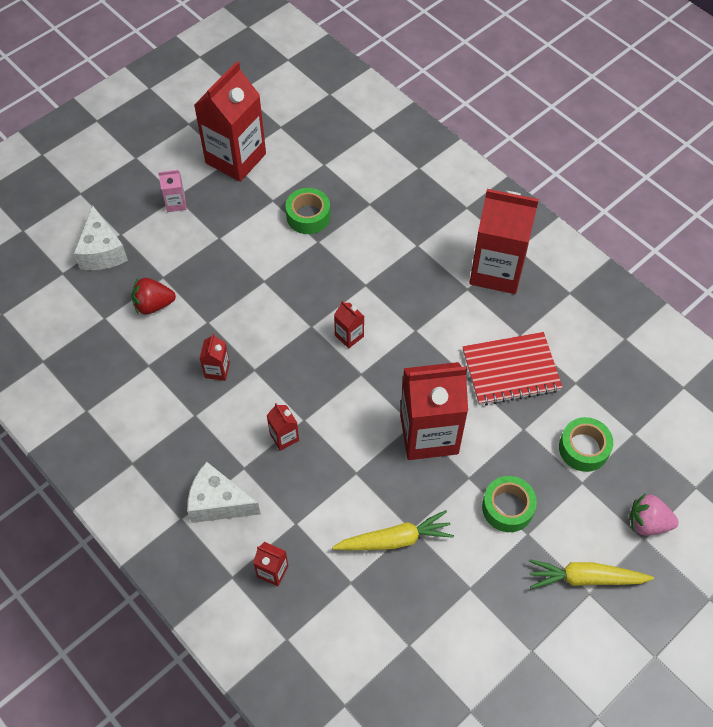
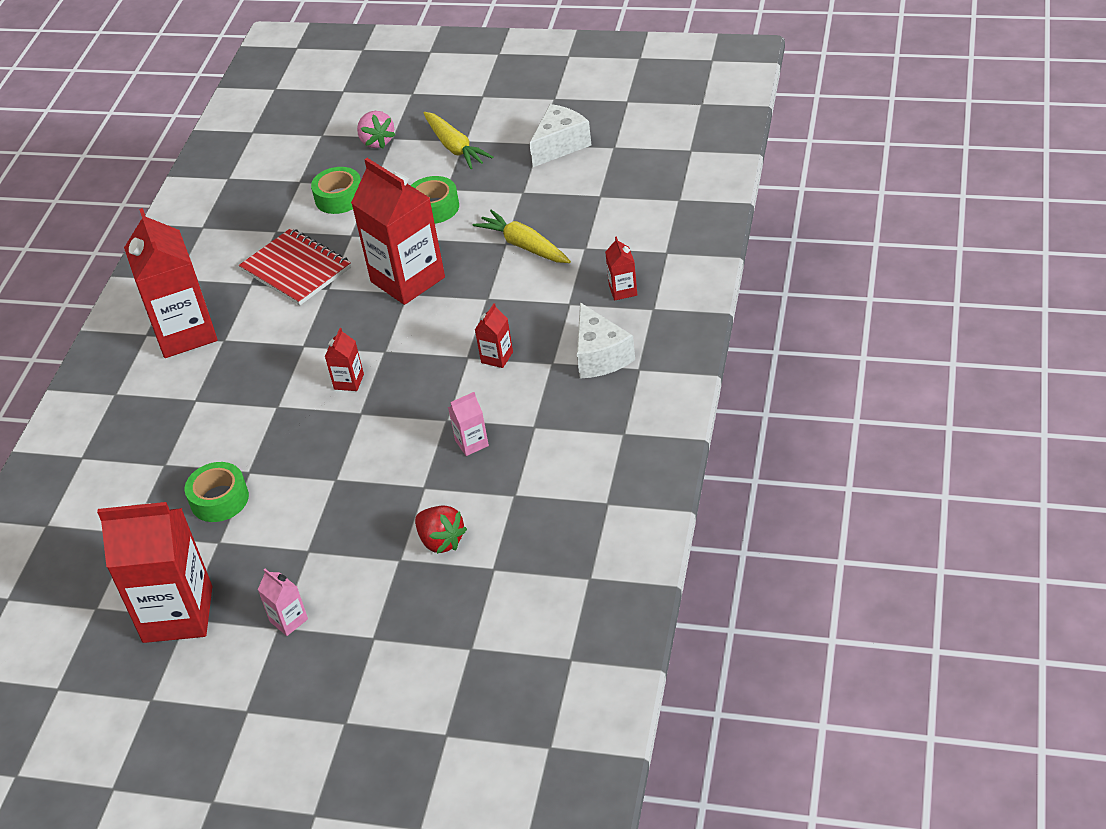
camera: 120 degrees left, 15 degrees down
white cheese [74,205,128,270] -> white cheese moved to [529,104,591,167]
red carton [199,333,230,381] -> pink carton [448,392,489,456]

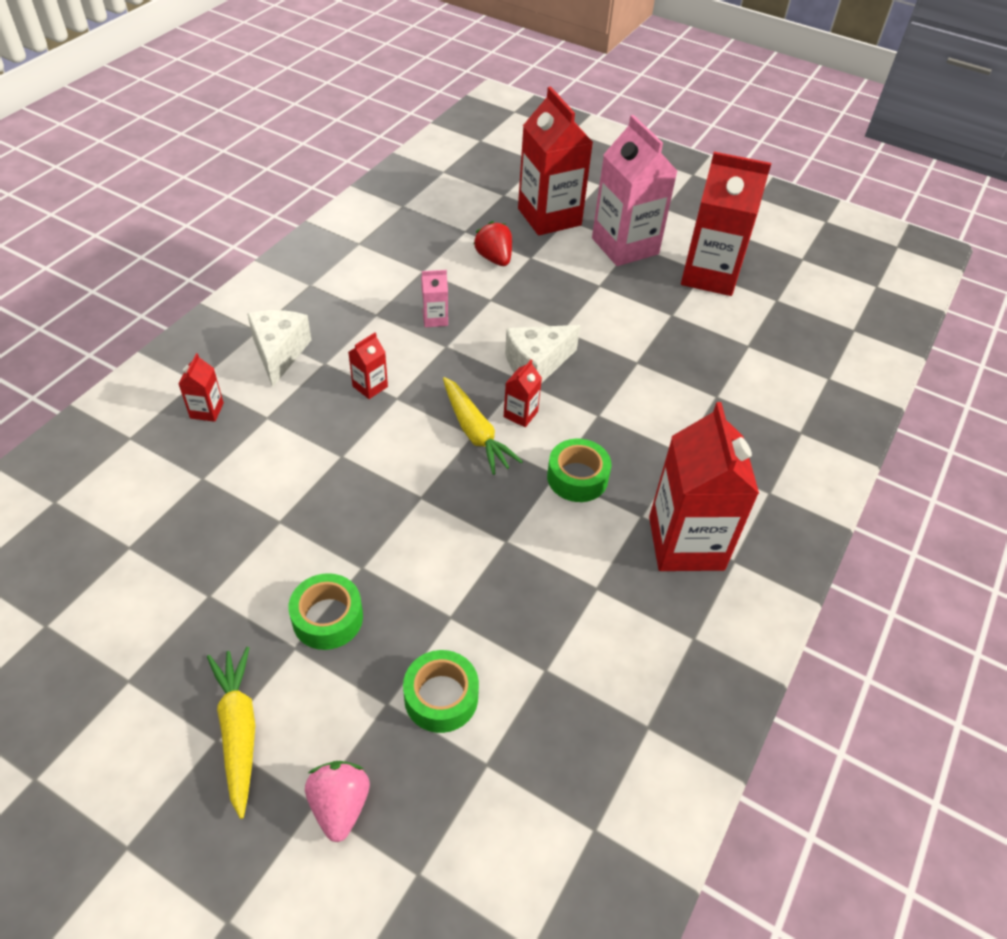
camera: 170 degrees left, 5 degrees up
green tape [185,462,249,522] -> green tape moved to [547,439,611,502]
red notebook [239,228,351,305] -> none
pink carton [258,569,308,636] -> pink carton [592,115,678,266], size x2.33
red carton [351,158,445,305] -> red carton moved to [518,87,593,235]
yellow carrot [473,210,571,263] -> yellow carrot moved to [443,377,523,475]
white cheese [529,104,591,167] -> white cheese moved to [505,325,580,384]

